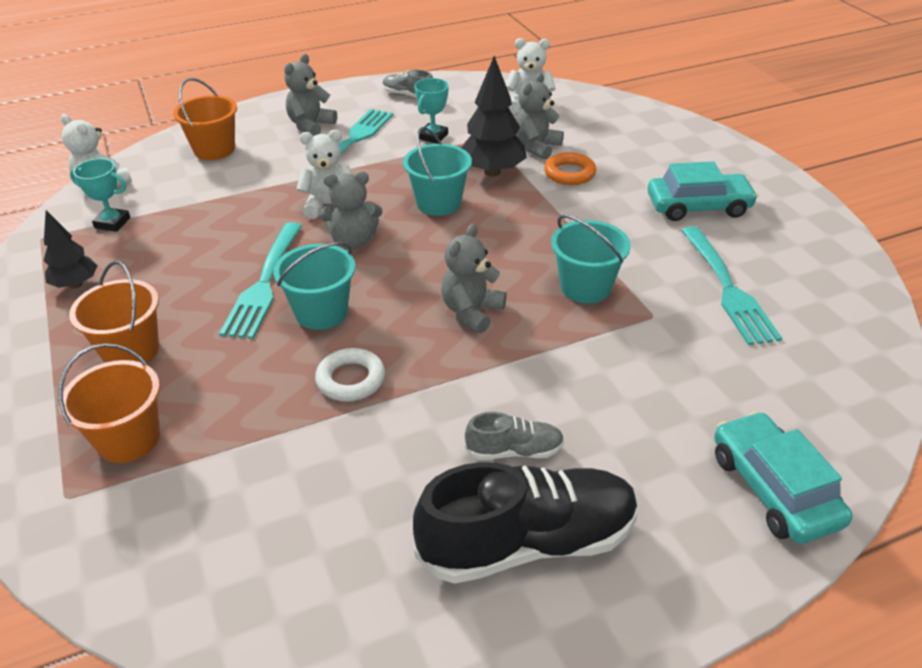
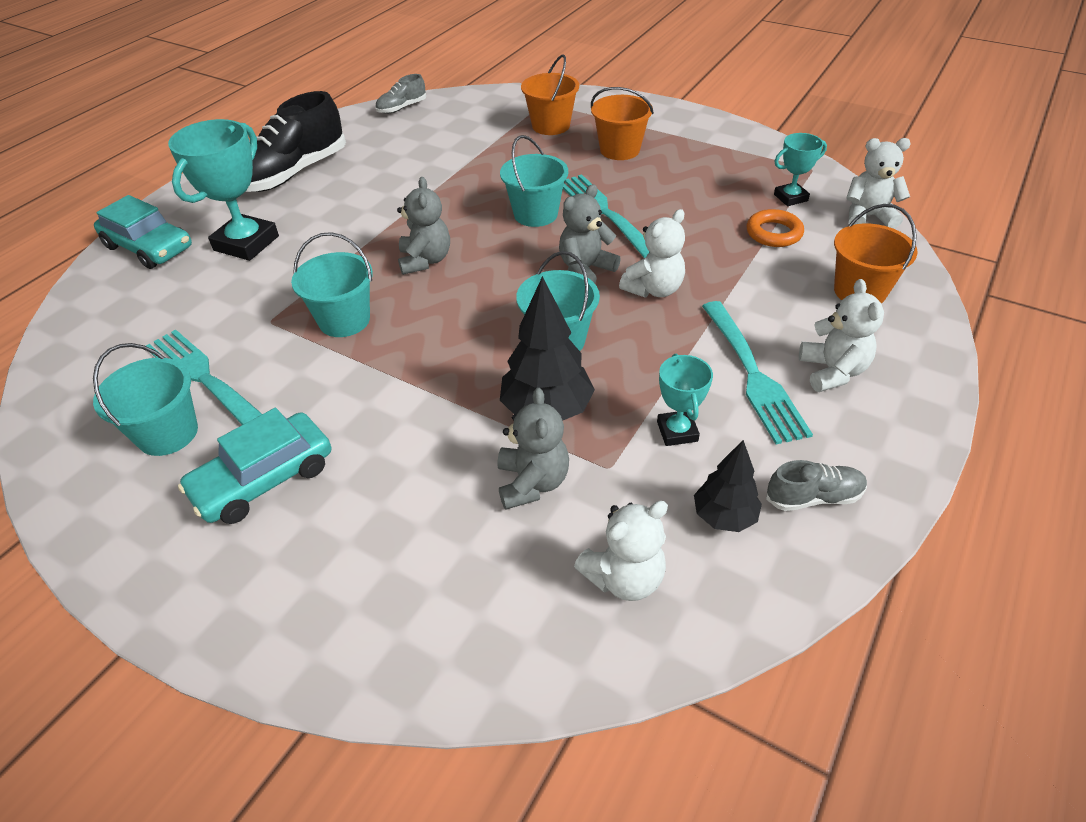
camera: 145 degrees right, 5 degrees up
black tree [43,210,98,288] -> black tree moved to [694,440,762,532]
grey teddy bear [284,54,337,136] -> white teddy bear [799,279,884,392]
white ring [315,348,385,402] -> none
grey shoe [465,412,564,460] -> grey shoe moved to [375,74,426,114]
orange ring [544,152,596,185] -> orange ring moved to [747,209,804,247]
none -> turquoise bucket [93,343,198,456]
none -> turquoise trophy [168,119,279,261]

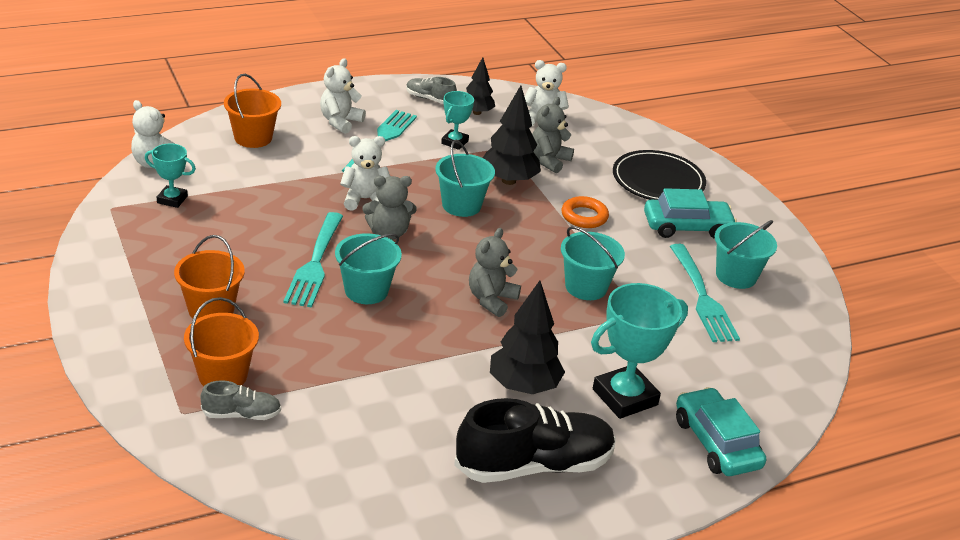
camera: 150 degrees left, 10 degrees down
grey shoe [375,74,426,114] -> grey shoe moved to [200,380,281,420]
orange ring [747,209,804,247] -> orange ring moved to [562,196,609,228]
none -> black tree [490,281,565,394]
none -> black plate [613,150,706,200]

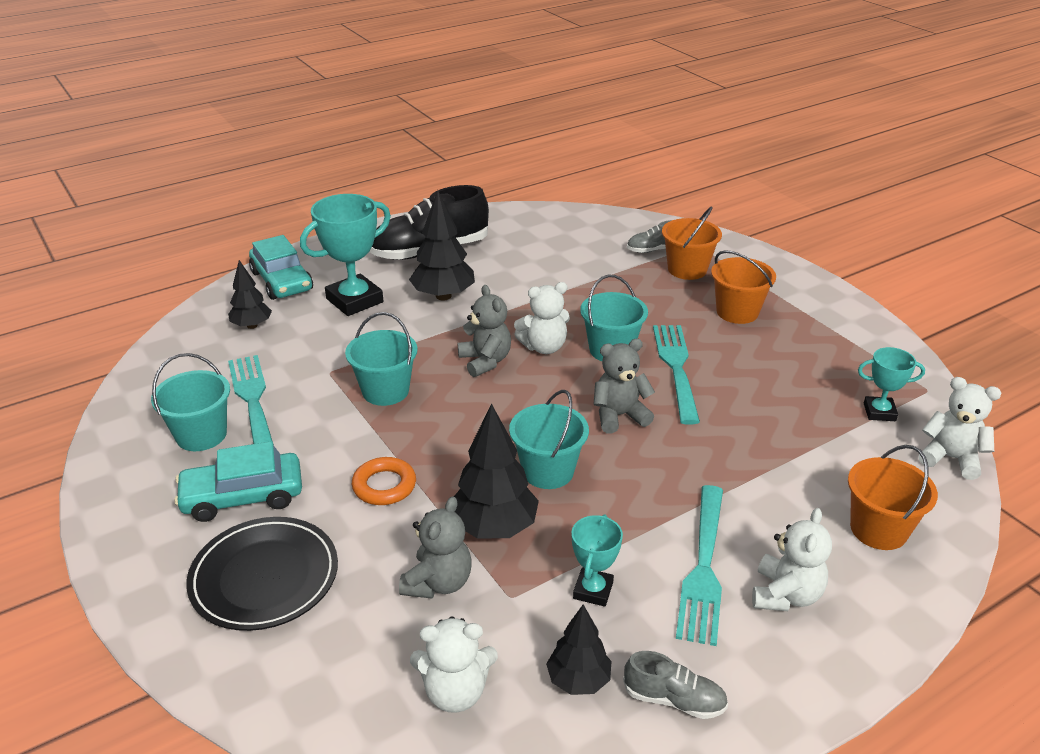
camera: 175 degrees right, 0 degrees up
white teddy bear [340,136,390,211] -> white teddy bear moved to [514,282,570,354]
grey teddy bear [469,228,521,317] -> grey teddy bear turned 45 degrees counterclockwise [458,285,511,377]
none -> black tree [228,260,272,329]

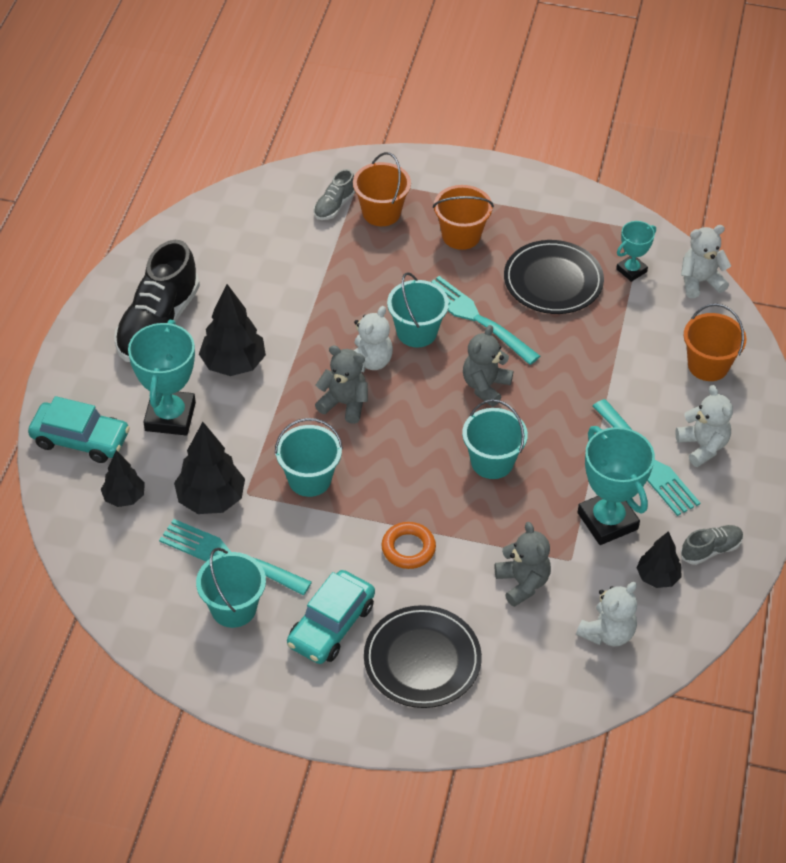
camera: 45 degrees left, 15 degrees up
black tree [454,404,539,539] -> black tree moved to [174,422,245,514]
turquoise trophy [572,514,623,607] -> turquoise trophy [578,426,655,545], size x1.82
none -> black plate [504,240,604,314]

